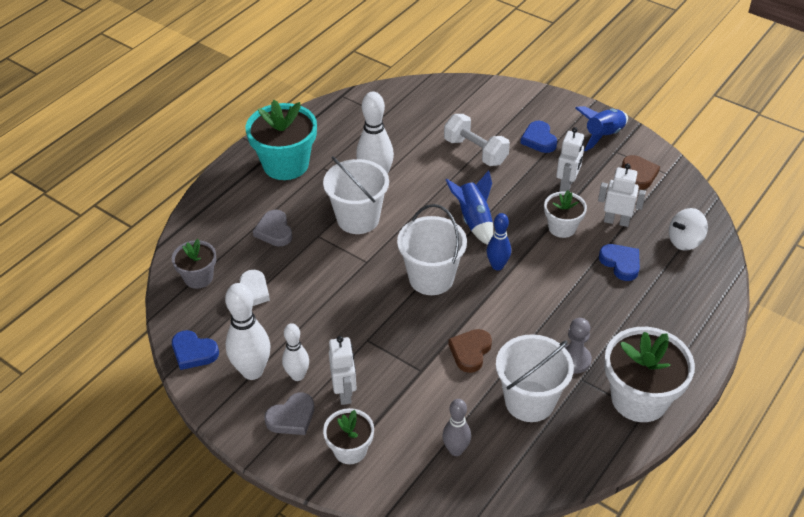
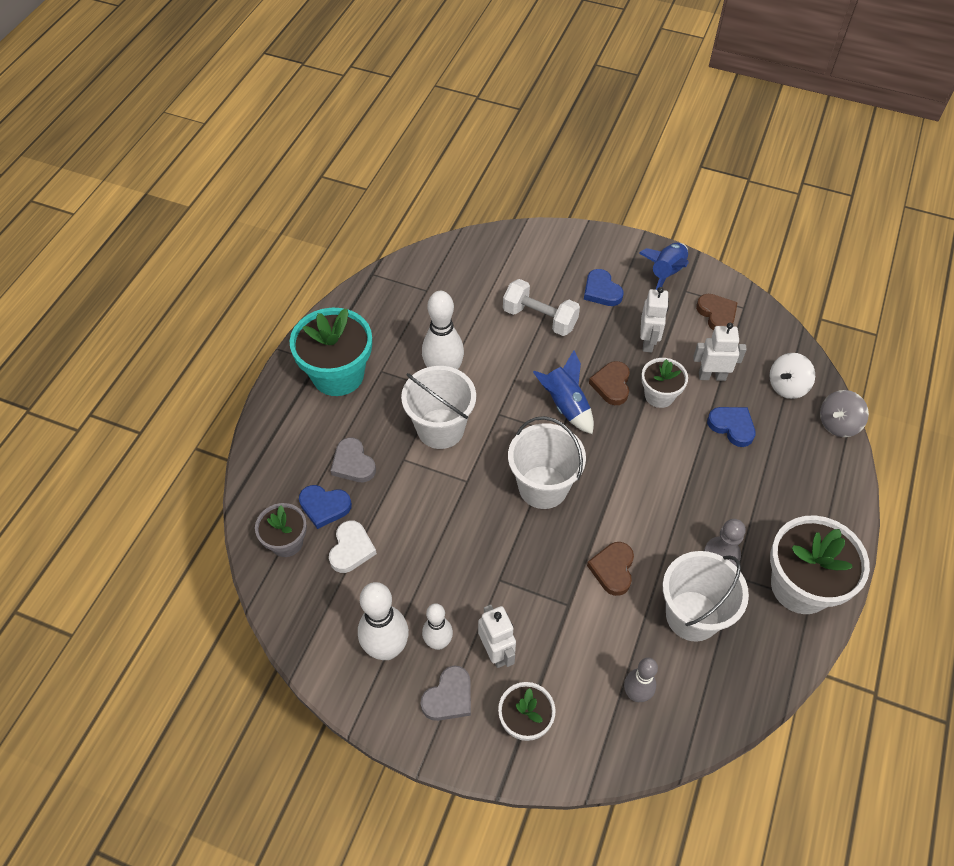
camera: 15 degrees left, 10 degrees up
blue heart [172,330,219,370] -> blue heart moved to [299,485,352,529]
blue bowling pin [487,213,511,271] -> none
none -> brown heart [589,361,630,405]
none -> grey spinning top [820,390,869,437]

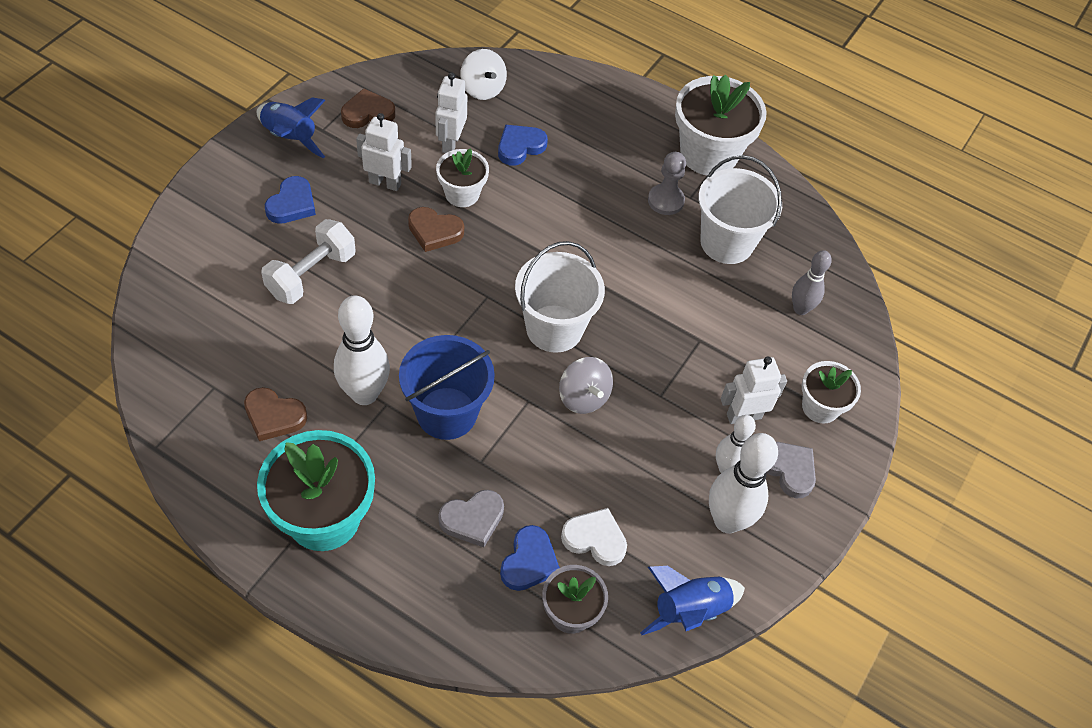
camera: 85 degrees left, 0 degrees up
white bucket [401,366,476,449] -> blue bucket [399,335,495,440]
blue rocket [533,350,594,434] -> blue rocket moved to [640,566,745,635]
blue heart [584,269,624,306] -> blue heart turned 45 degrees counterclockwise [265,176,316,224]
brown heart [587,542,634,596] -> brown heart moved to [244,387,307,441]
grey spinning top [820,390,869,437] -> grey spinning top moved to [559,357,613,414]

